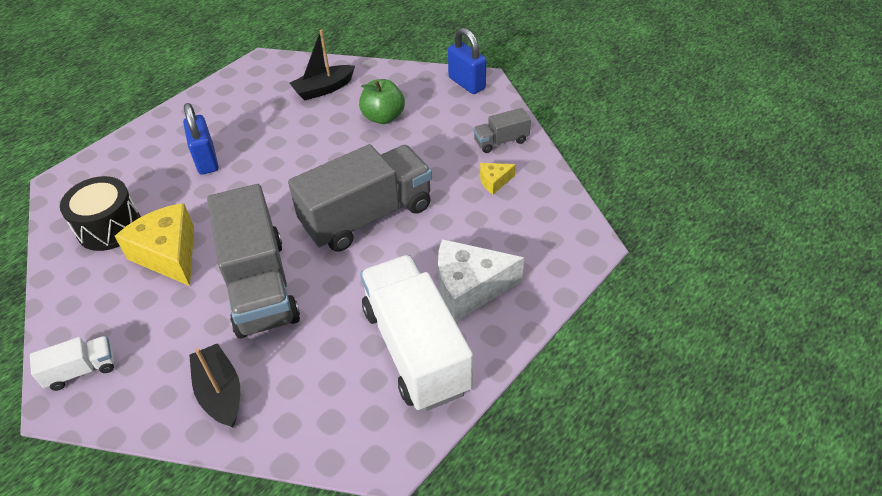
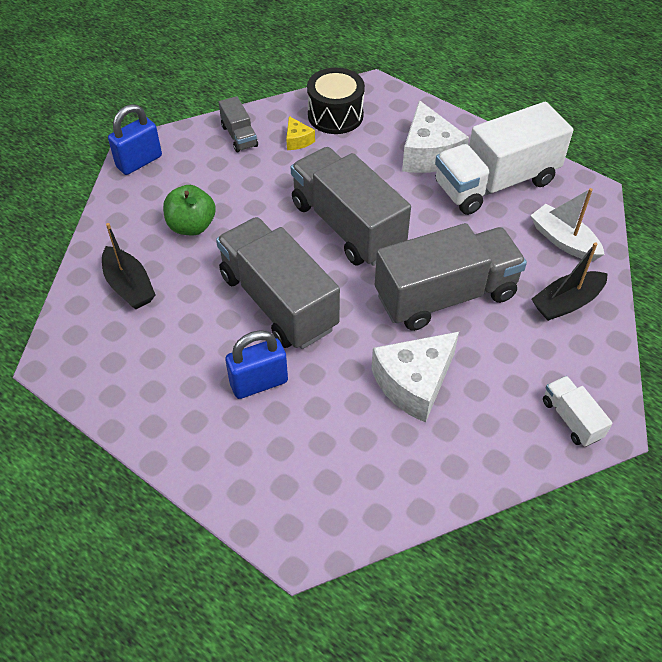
camera: 95 degrees left, 5 degrees up
black drum [60,176,141,251] -> black drum moved to [307,68,365,134]
yellow cheese [115,203,194,286] -> white cheese [371,332,459,423]
none -> grey truck [216,217,340,349]
none -> white boat [530,188,605,261]

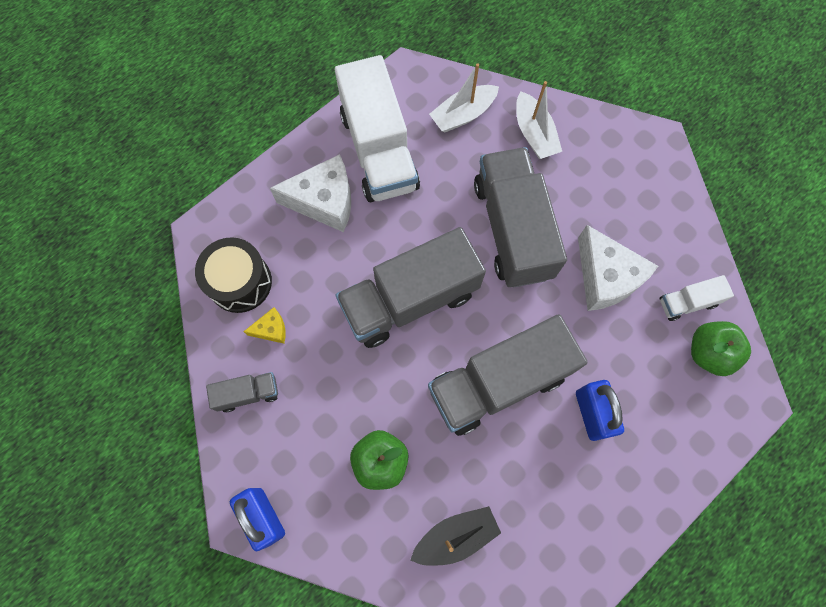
camera: 80 degrees left, 20 degrees up
black boat [532,242,608,321] -> white boat [516,81,562,159]
white truck [543,376,612,447] -> white truck moved to [660,275,734,321]
none -> green apple [691,321,751,376]

